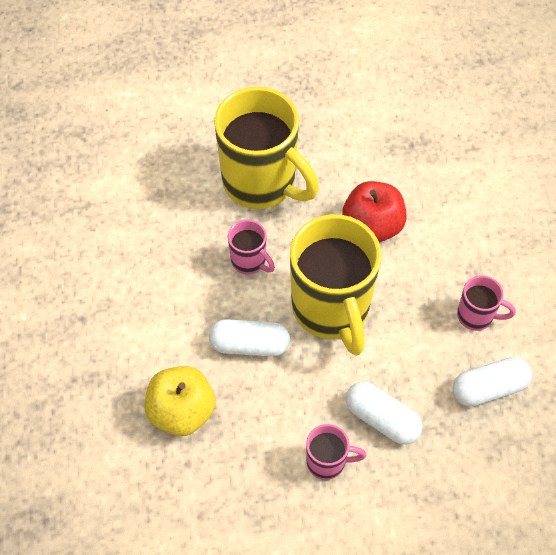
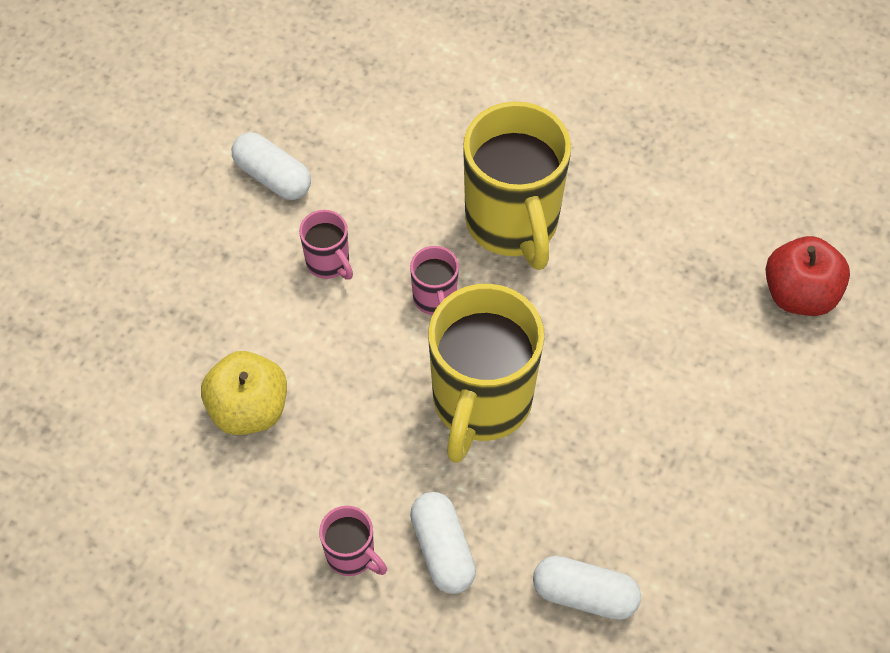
camera: 35 degrees right, 0 degrees up
white capsule [209,319,290,357] -> white capsule moved to [232,132,311,200]
red apple [342,181,407,242] -> red apple moved to [765,236,850,316]
pink mug [457,276,516,331] -> pink mug moved to [299,210,353,280]

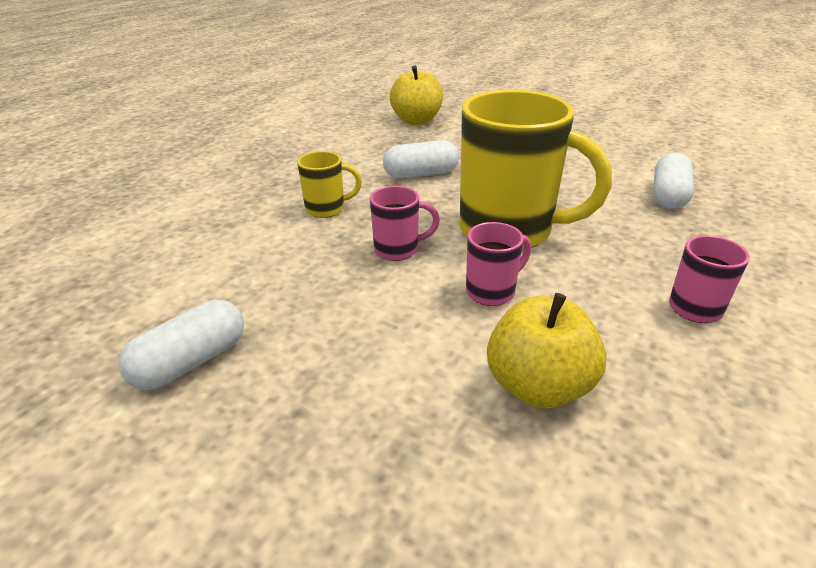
camera: 85 degrees left, 25 degrees down
pink mug [299,210,353,280] -> pink mug moved to [466,222,531,306]
white capsule [410,492,476,594] -> white capsule moved to [383,140,459,179]
yellow mug [463,102,571,270] -> yellow mug [297,151,362,218], size x0.46
red apple [765,236,850,316] -> yellow apple [390,66,443,125]

